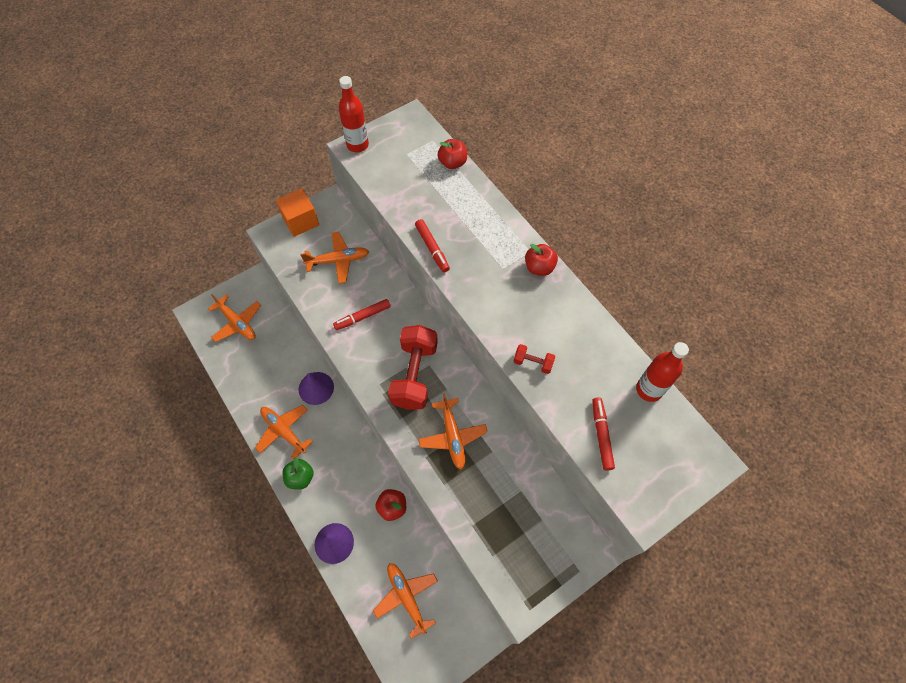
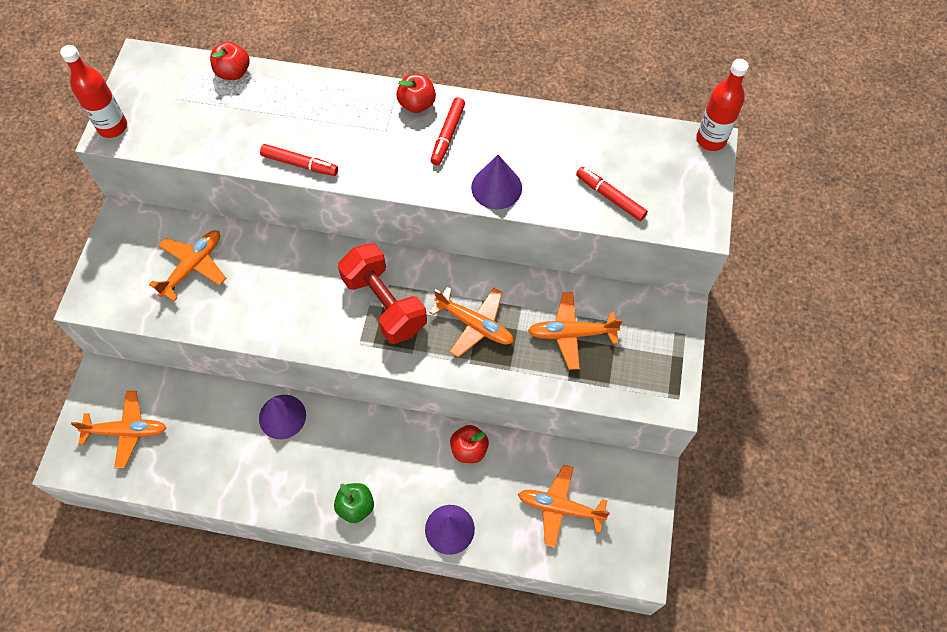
camera: 45 degrees left, 0 degrees up
orange plane [255,405,313,459] -> orange plane moved to [528,292,623,370]
orange cube [276,188,319,237] -> none
red marker [333,299,391,330] -> red marker moved to [430,97,465,165]
red dumbbell [513,344,555,374] -> purple cone [471,155,522,210]
red bottle [636,342,689,402] -> red bottle moved to [696,59,749,151]

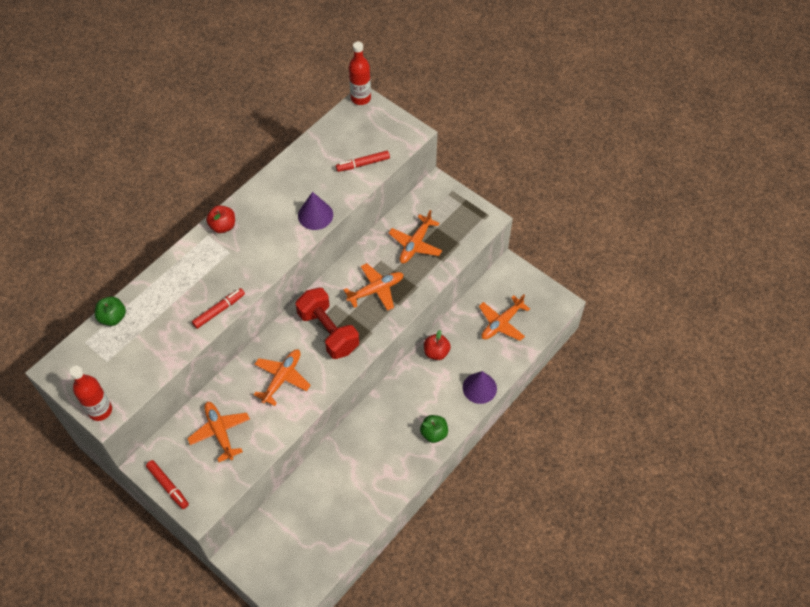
camera: 60 degrees left, 5 degrees down
orange plane [71,391,167,468] -> orange plane moved to [254,349,311,406]
red apple [210,42,250,80] -> green apple [95,297,126,326]
purple cone [259,395,306,439] -> none
red dumbbell [338,243,427,344] -> red dumbbell turned 60 degrees clockwise [296,288,359,359]
red marker [430,97,465,165] -> red marker moved to [146,460,189,509]

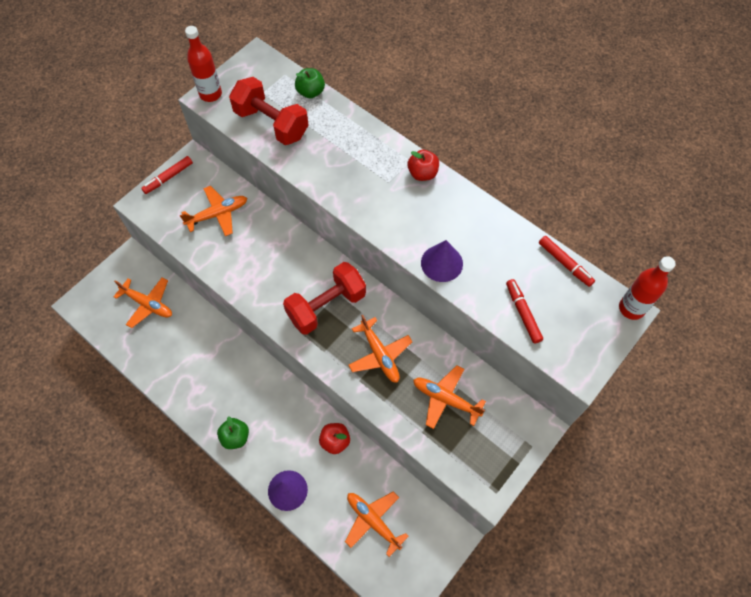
camera: 90 degrees right, 5 degrees up
red marker [192,288,245,329] -> red marker moved to [539,236,595,287]
orange plane [254,349,311,406] -> orange plane moved to [113,277,172,328]
none -> red dumbbell [229,77,309,145]

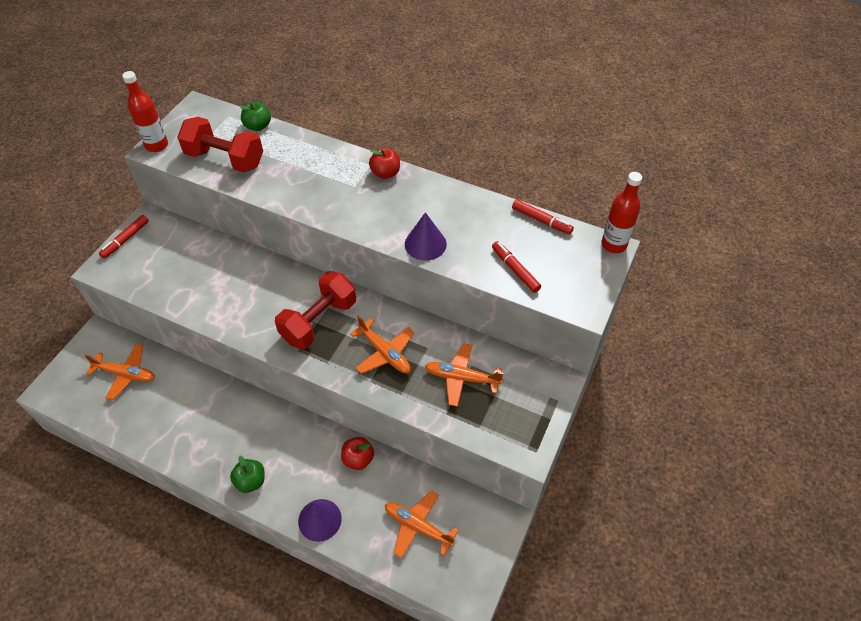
camera: 15 degrees left, 10 degrees down
orange plane [180,186,247,236] -> none

